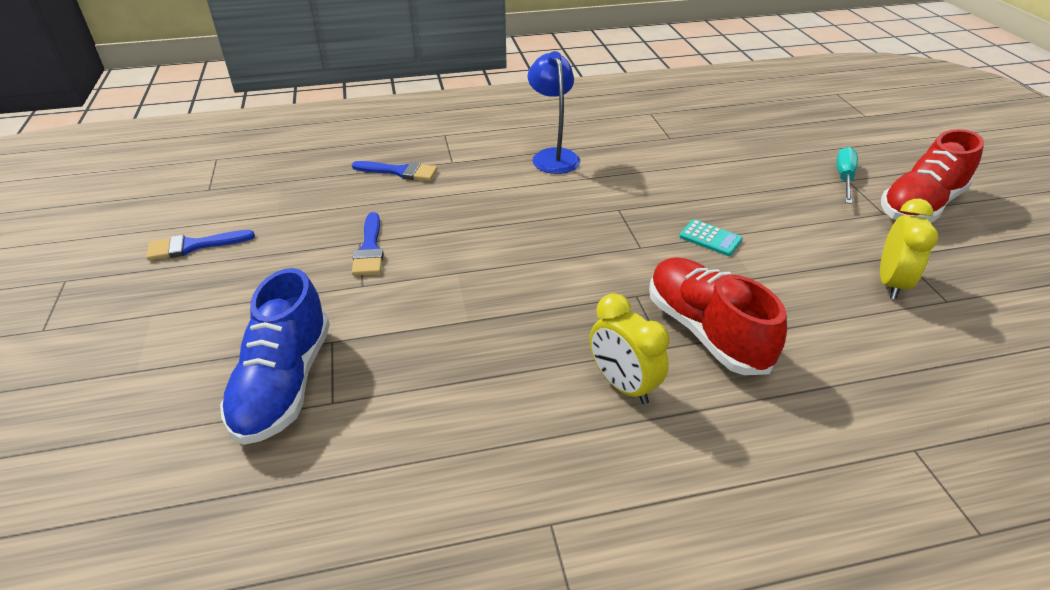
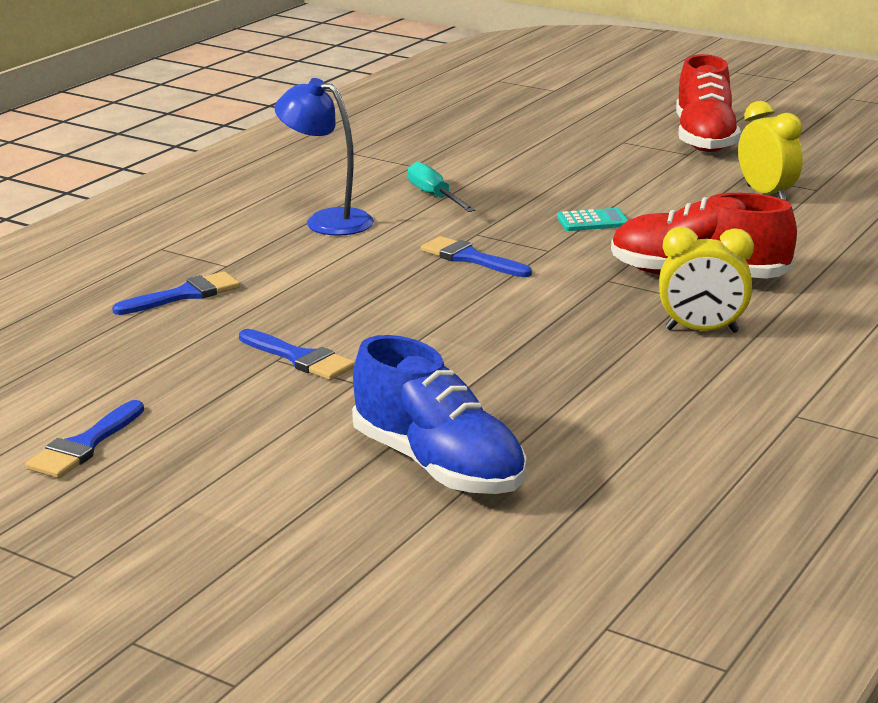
camera: 45 degrees left, 15 degrees down
turquoise screwdriver [837,147,858,204] -> turquoise screwdriver moved to [408,162,476,212]
none -> blue brush [420,236,532,277]

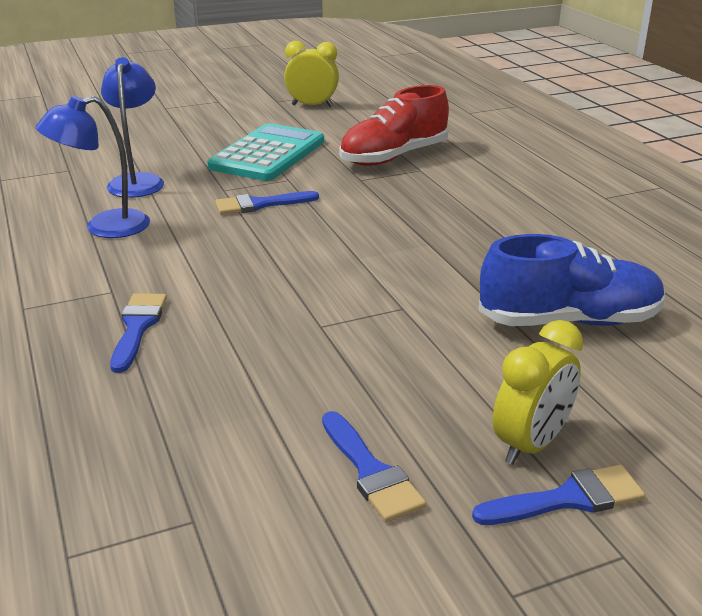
camera: 55 degrees left, 5 degrees up
blue brush [239,329,355,380] -> blue brush moved to [472,465,645,525]
turquoise screwdriver [408,162,476,212] -> blue lamp [101,57,164,198]
turquoise calculator [557,208,628,231] -> turquoise calculator [207,123,324,181], size x2.32
yellow clock [659,227,754,333] -> yellow clock moved to [493,320,583,465]
red shoe [676,54,741,152] -> none

